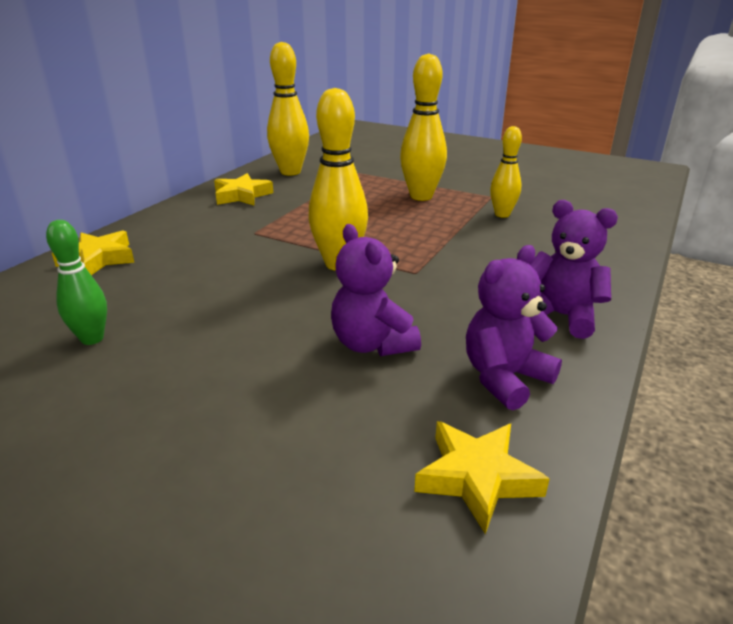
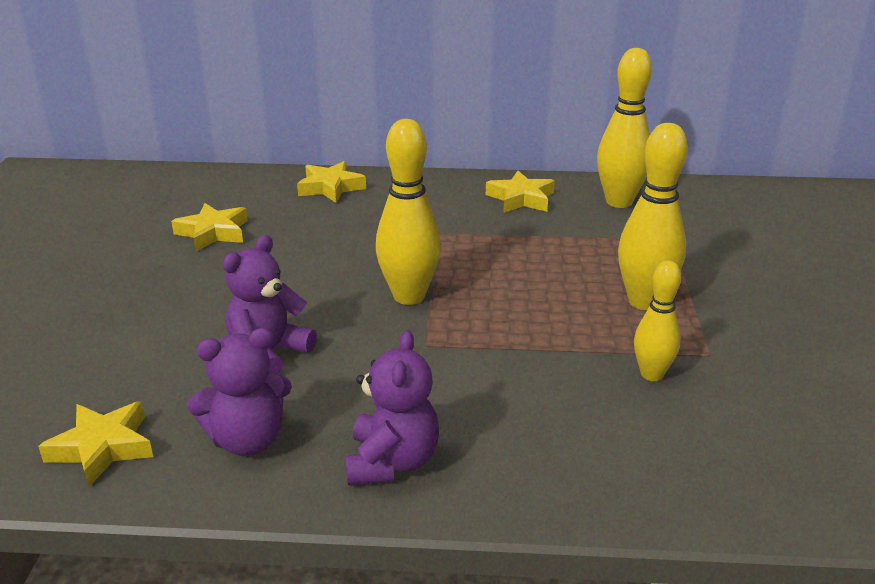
camera: 65 degrees right, 0 degrees up
green bowling pin [46,220,107,345] -> yellow star [171,203,248,251]
purple teddy bear [466,245,562,410] -> purple teddy bear turned 135 degrees clockwise [187,328,292,456]

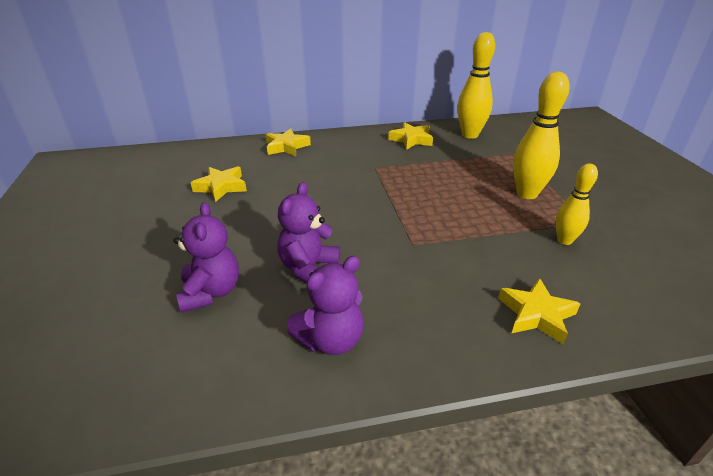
camera: 15 degrees left, 5 degrees up
yellow star [38,401,153,487] -> yellow star moved to [498,278,581,345]
purple teddy bear [345,330,439,485] -> purple teddy bear moved to [173,202,239,313]
yellow bowling pin [376,119,441,305] -> none

